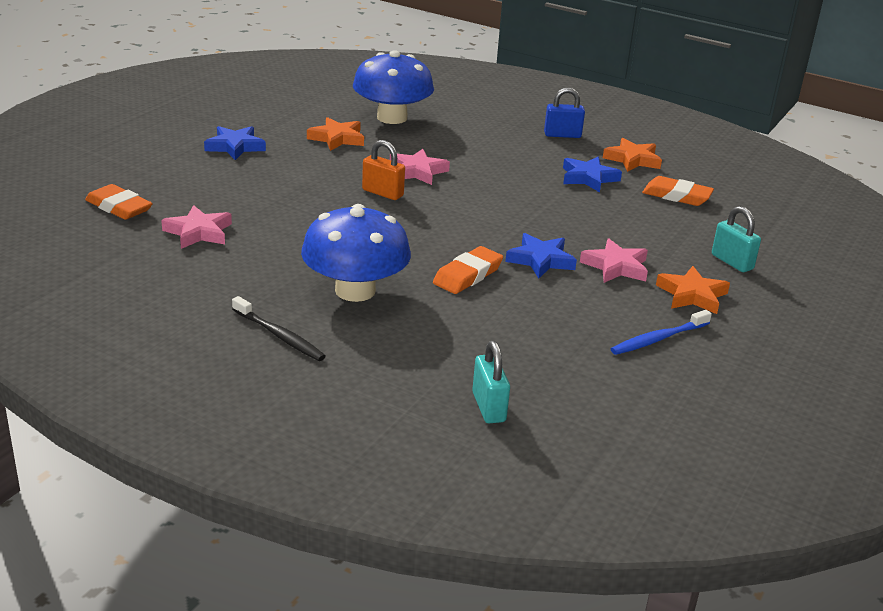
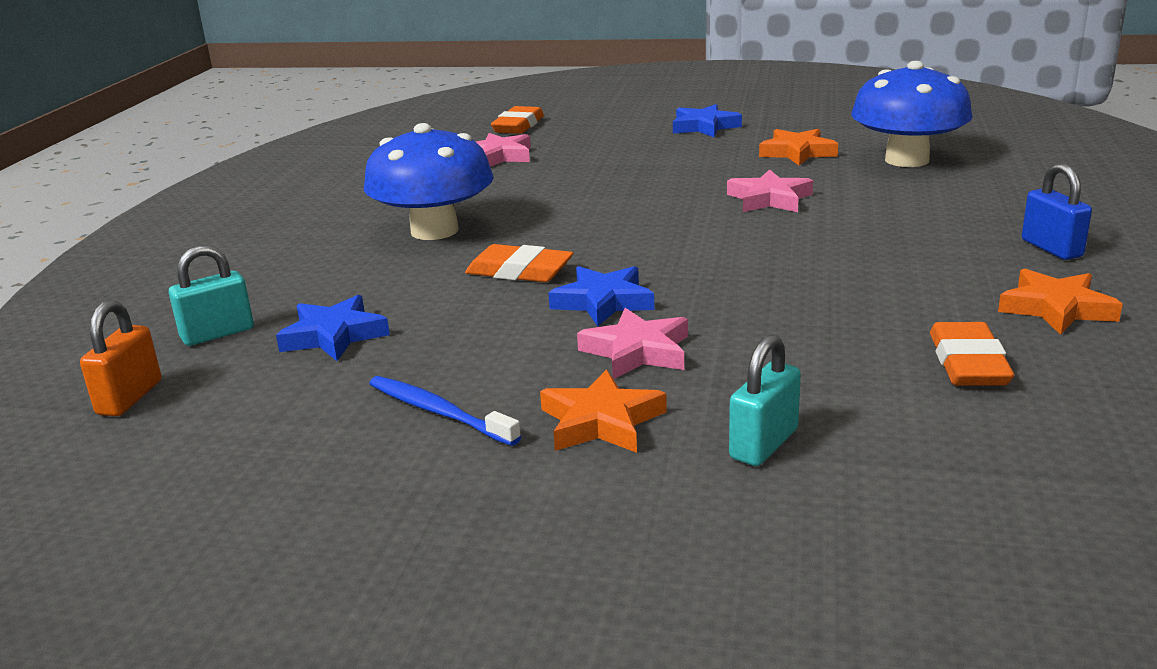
camera: 75 degrees right, 5 degrees down
black toothbrush [232,296,326,361] -> none
orange padlock [362,140,405,200] -> orange padlock moved to [80,300,161,416]
blue star [563,157,622,192] -> blue star moved to [276,295,390,361]

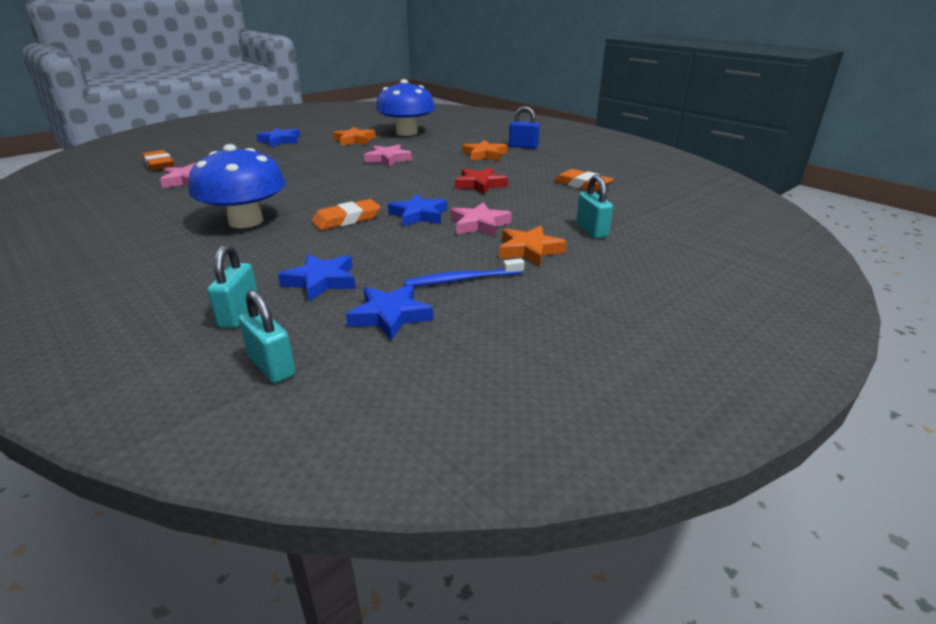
camera: 55 degrees left, 5 degrees up
orange padlock [80,300,161,416] -> turquoise padlock [239,290,296,383]
orange star [998,269,1123,335] -> orange star moved to [462,140,507,161]
none -> blue star [346,284,433,341]
none -> red star [455,168,508,194]

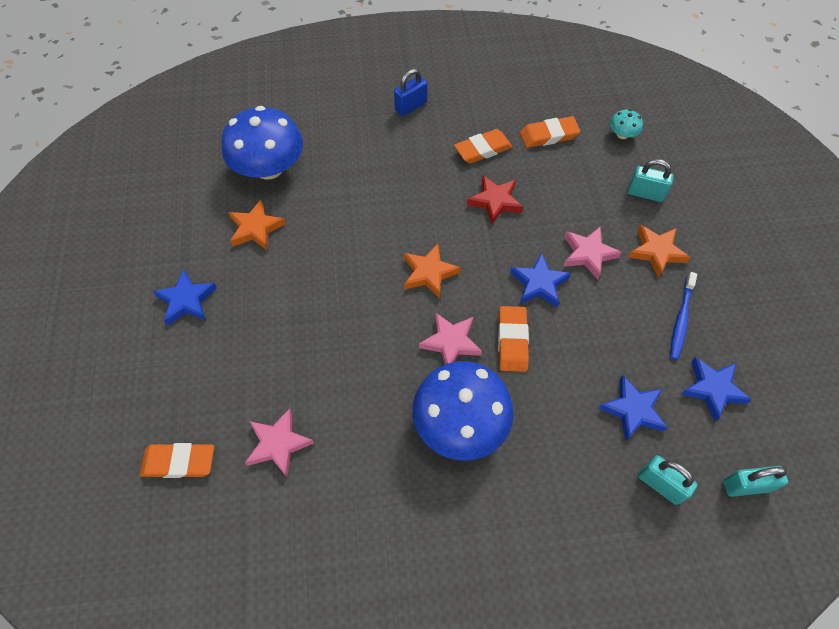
camera: 55 degrees left, 30 degrees up
pink star [364,144,412,167] -> pink star moved to [419,312,482,364]
orange star [462,140,507,161] -> orange star moved to [404,244,461,299]
none -> orange eraser [454,129,512,164]
none -> turquoise mushroom [610,109,643,139]

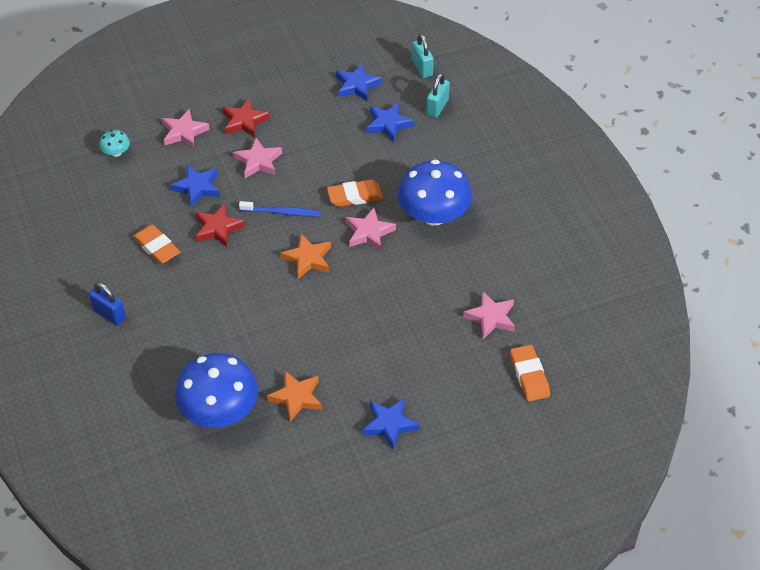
camera: 105 degrees left, 10 degrees down
blue star [510,253,571,307] -> blue star moved to [170,165,220,207]
orange eraser [520,116,580,148] -> none
turquoise padlock [627,159,674,202] -> pink star [162,109,210,149]
orange star [628,225,690,278] -> red star [222,98,270,138]
blue toothbrush [670,272,697,360] -> blue toothbrush moved to [239,201,321,217]

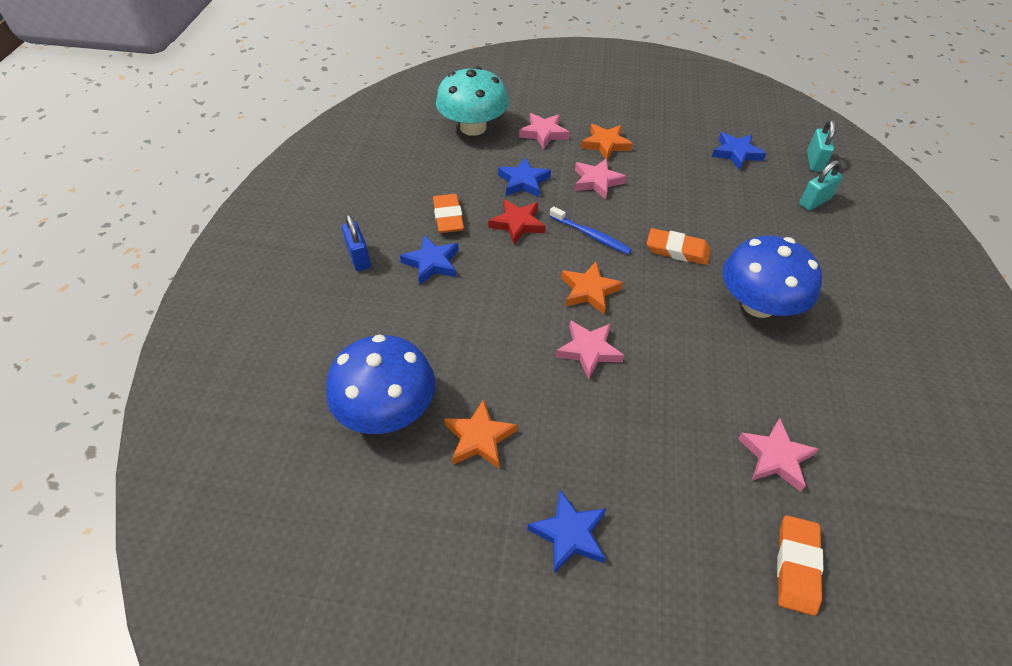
camera: 30 degrees right, 0 degrees up
turquoise mushroom [99,130,130,157] -> turquoise mushroom [436,66,509,136], size x2.34
red star [222,98,270,138] -> orange star [581,124,633,160]
pink star [346,208,396,251] -> pink star moved to [555,320,624,379]
blue star [366,102,414,142] -> blue star moved to [400,235,459,285]

